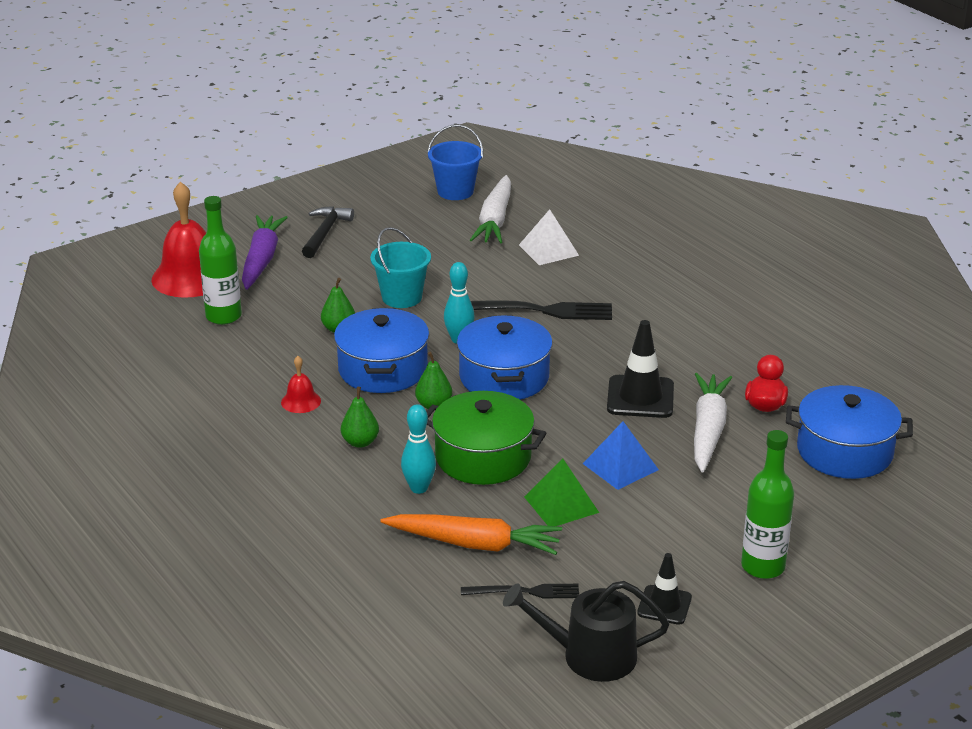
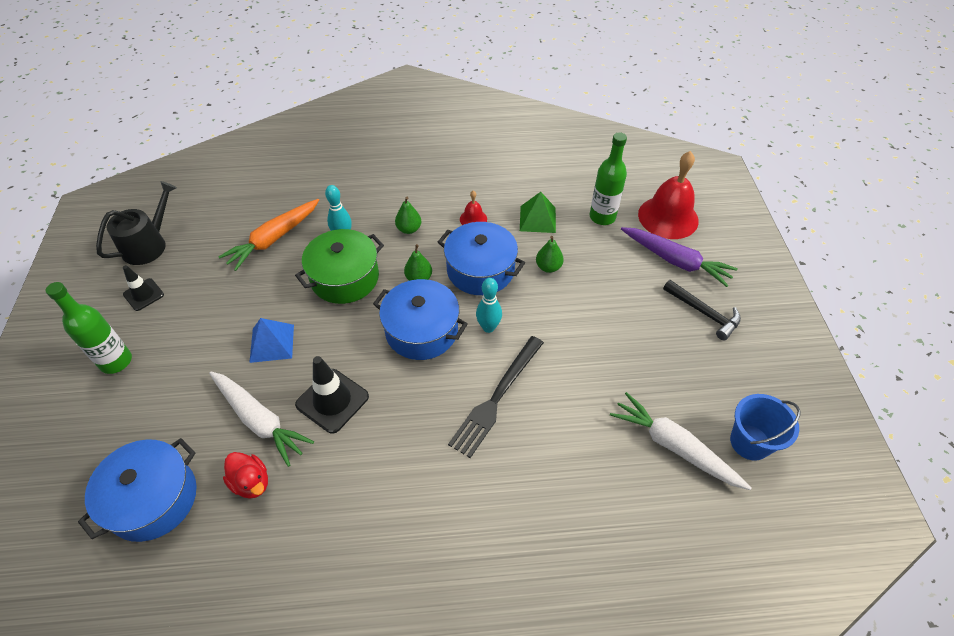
camera: 120 degrees right, 20 degrees up
turquoise bucket [370,227,431,308] -> none
black fork [461,584,579,599] -> none
white pyramid [519,209,579,265] -> none
green pyramid [524,458,599,526] -> green pyramid moved to [520,192,556,233]

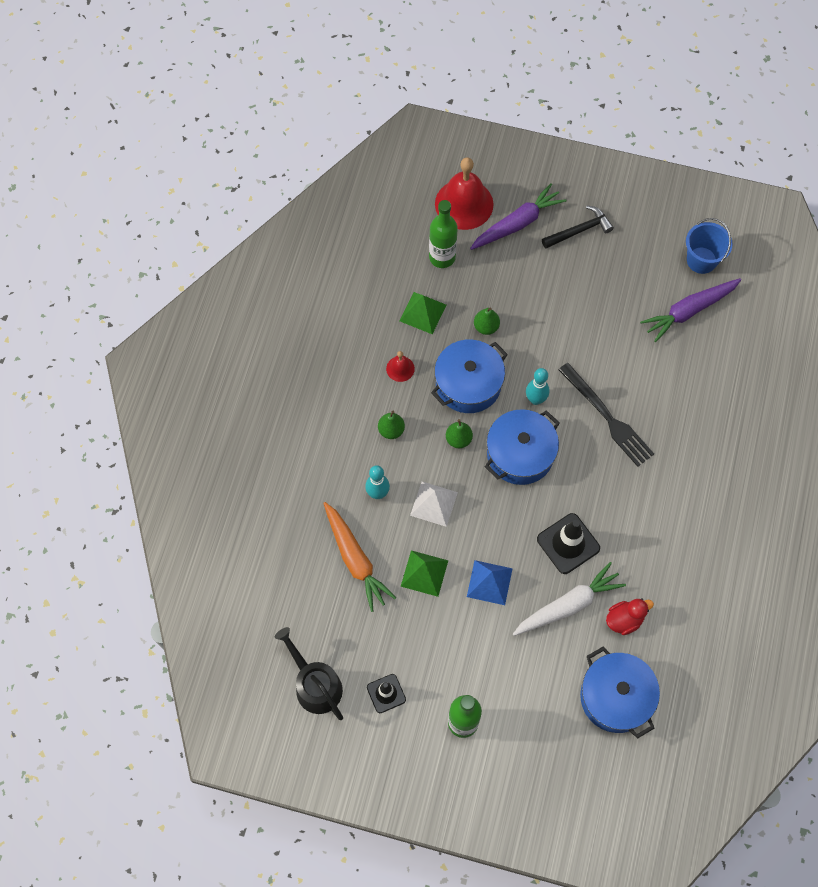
camera: 70 degrees left, 15 degrees up
green pot [295,229,384,304] -> white pyramid [410,482,458,527]
white carrot [610,392,752,490] -> purple carrot [640,278,741,342]
none -> green pyramid [401,550,448,597]

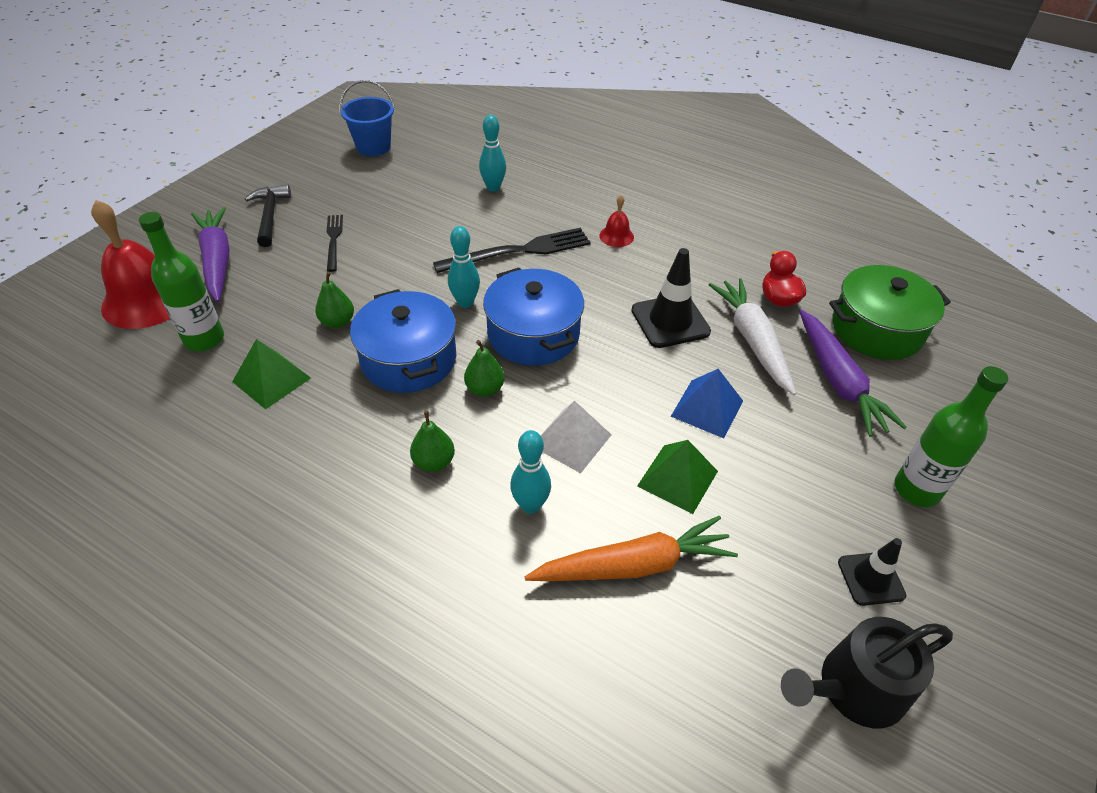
camera: 75 degrees left, 20 degrees down
red bell [386,351,415,382] -> red bell moved to [599,195,634,247]
blue pot [580,647,660,739] -> green pot [829,265,951,360]
purple carrot [640,278,741,342] -> purple carrot moved to [799,310,907,437]
none -> black fork [327,215,343,272]
none -> turquoise bowling pin [479,115,506,192]

